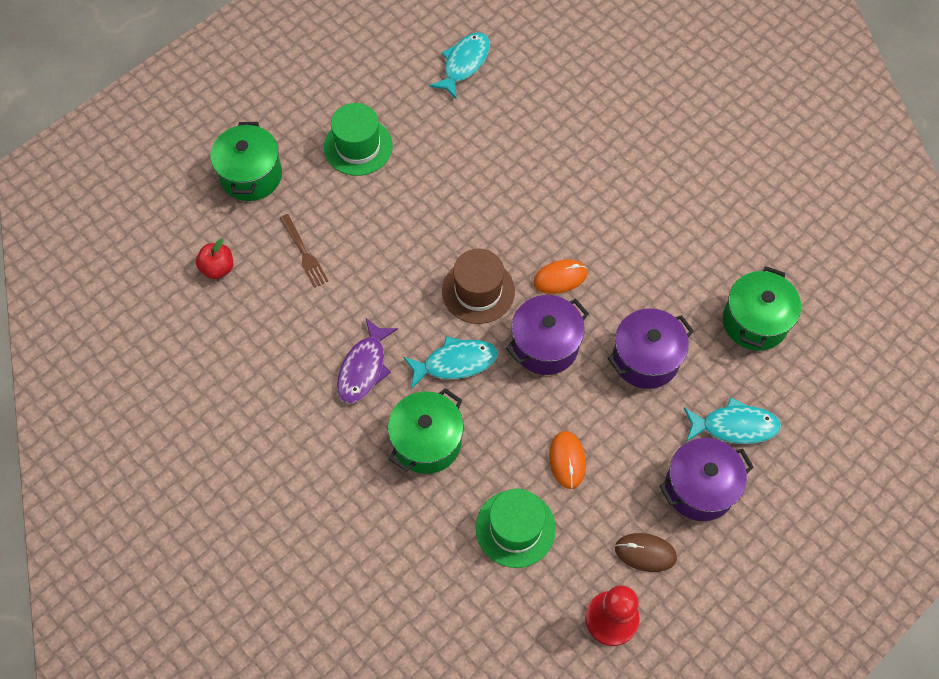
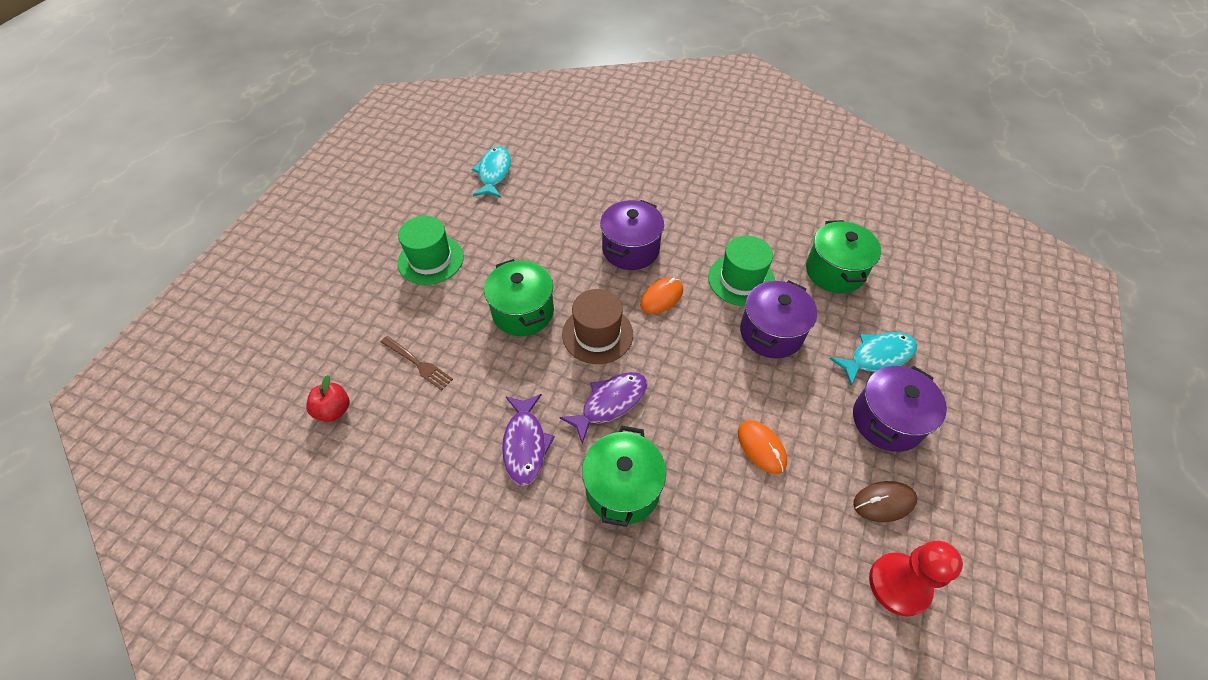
camera: 25 degrees left, 10 degrees down
green pot [210,122,282,201] -> green pot moved to [484,259,554,336]
turquoise fish [403,336,498,389] -> purple fish [559,372,647,444]
green hat [476,489,556,568] -> green hat moved to [708,235,775,306]
purple pot [506,295,589,375] -> purple pot moved to [600,200,664,270]

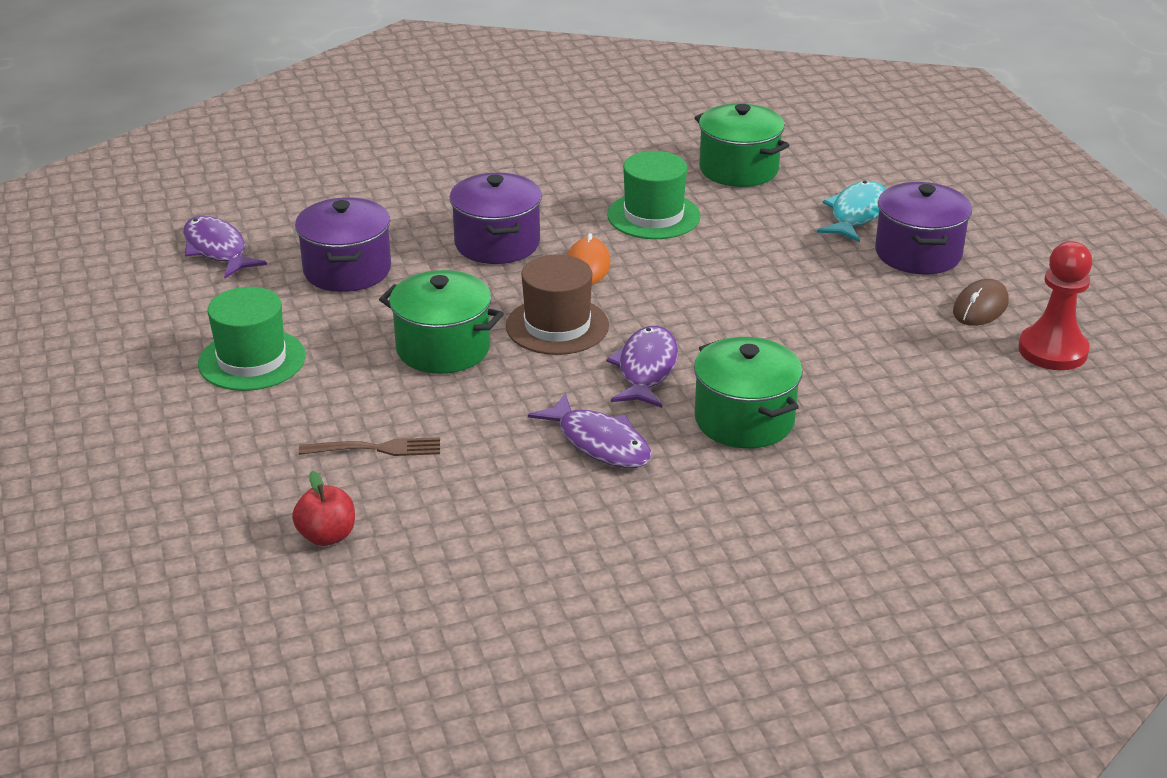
camera: 40 degrees left, 20 degrees down
turquoise fish [472,146,511,198] -> purple fish [183,216,267,278]
orange mouse [738,420,787,474] -> none
purple pot [740,280,817,358] -> purple pot moved to [295,197,391,292]

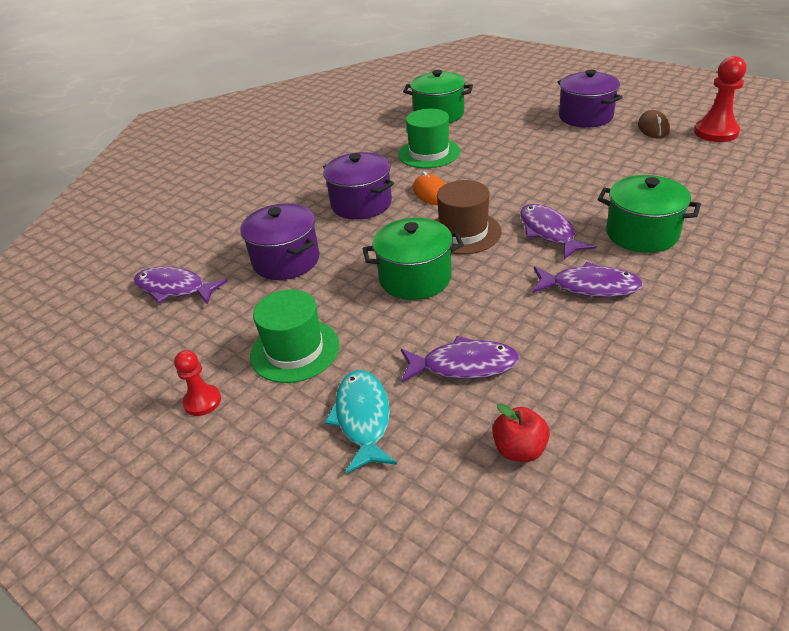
camera: 30 degrees left, 5 degrees up
brown fork [299,437,440,456] -> purple fish [401,336,520,383]
turquoise fish [817,181,886,242] -> turquoise fish moved to [325,370,397,473]
none -> red pawn [174,350,221,416]

